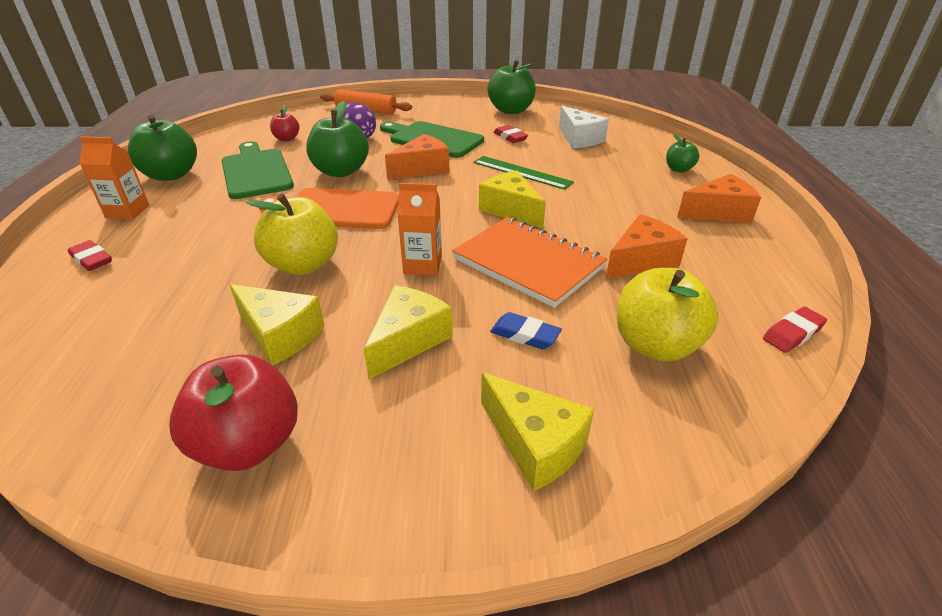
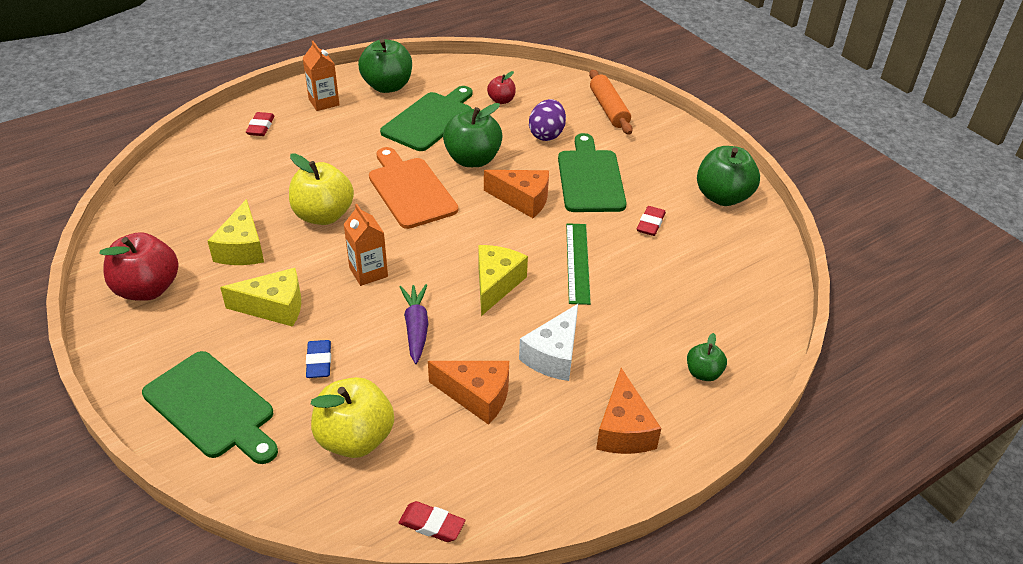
camera: 55 degrees right, 5 degrees up
orange notebook [452,217,607,308] -> purple carrot [400,284,428,364]
yellow cheese [481,373,594,491] -> green cutting board [142,351,278,464]
white cheese [559,106,609,148] -> white cheese moved to [519,304,578,381]
orange cheese [677,174,761,223] -> orange cheese turned 45 degrees clockwise [596,368,661,454]

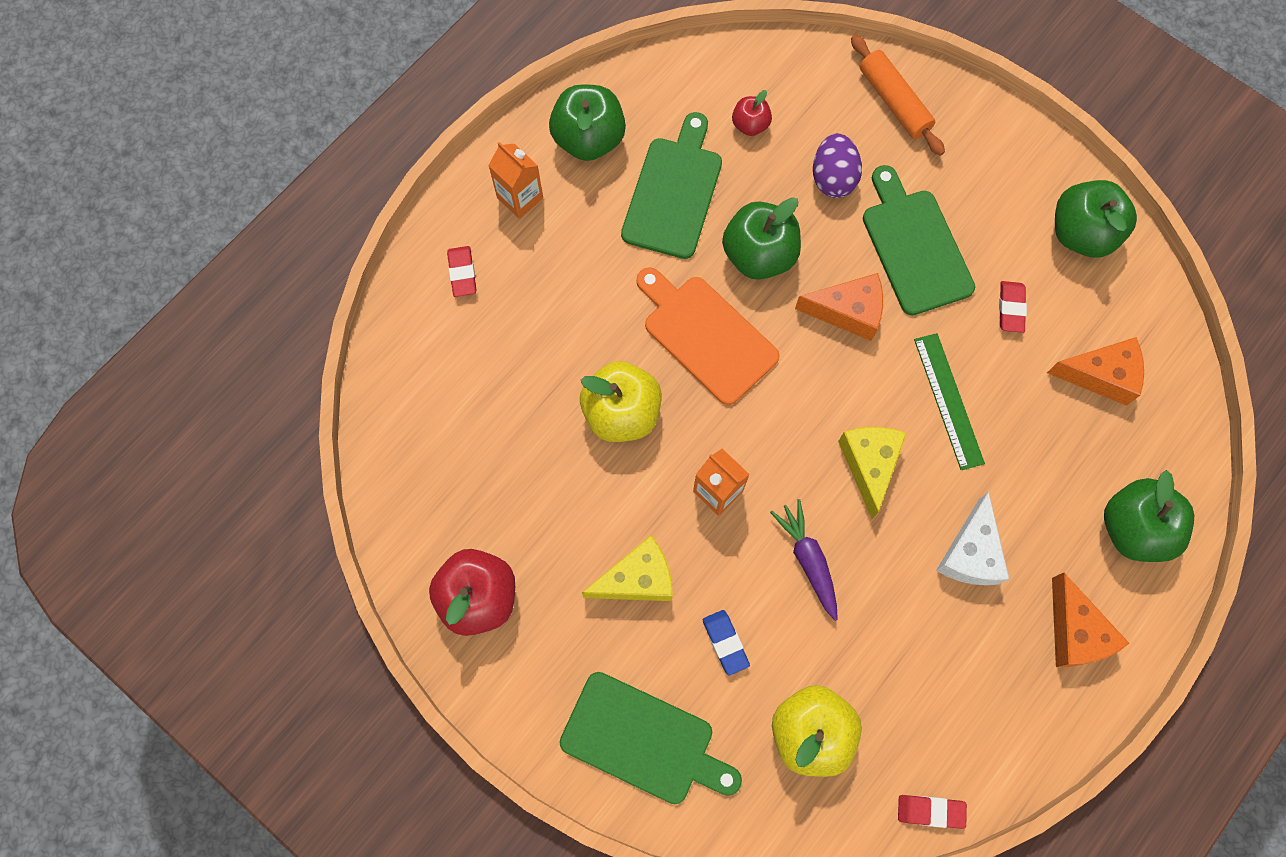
camera: 15 degrees left, 30 degrees up
yellow cheese [208,199,264,265] -> none
orange cheese [428,361,509,425] -> orange cheese moved to [1047,337,1144,406]
green apple [687,333,727,381] -> green apple [1104,470,1194,562], size x1.89

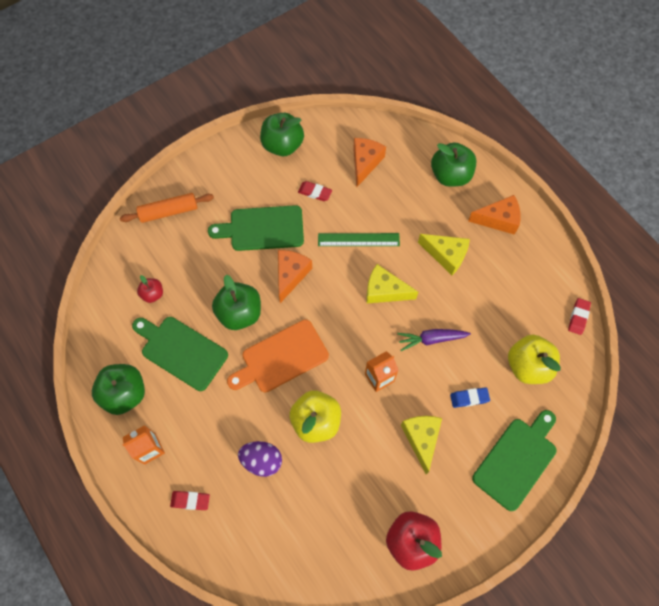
camera: 75 degrees left, 5 degrees down
purple egg [813,133,862,198] -> purple egg moved to [238,441,282,477]
white cheese [936,492,1009,585] -> yellow cheese [418,234,470,275]

